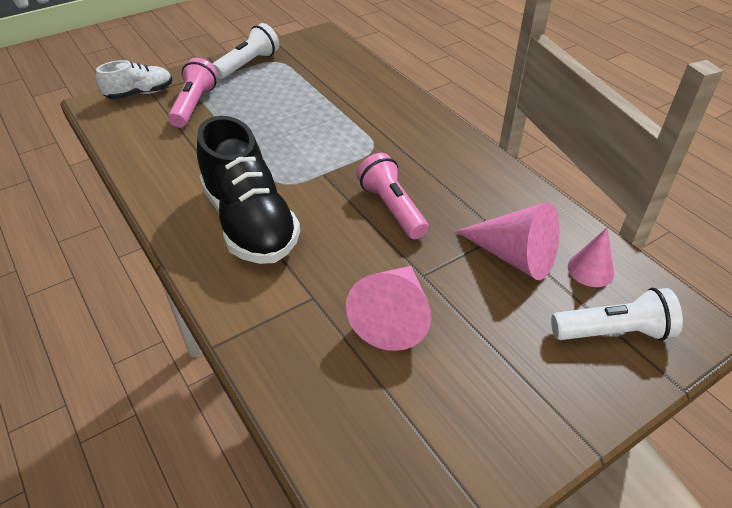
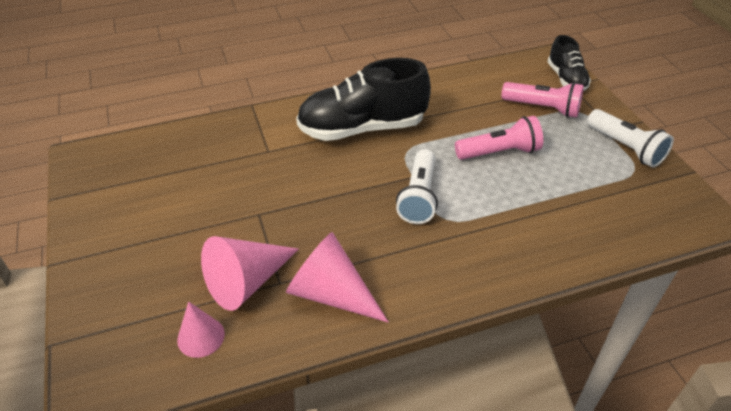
camera: 105 degrees right, 0 degrees up
white shoe [96,60,172,100] -> black shoe [547,35,591,91]
pink cone [346,266,431,351] -> pink cone moved to [286,232,388,322]
pink flashlight [357,153,429,239] -> pink flashlight moved to [455,116,543,160]
white flashlight [551,288,683,341] -> white flashlight moved to [396,149,438,224]

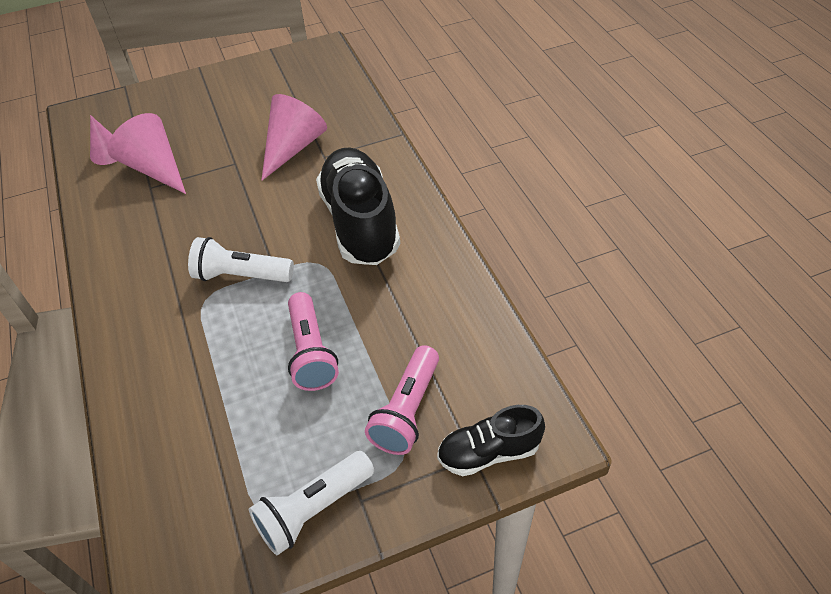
camera: 90 degrees right, 5 degrees up
pink cone [286,232,388,322] -> pink cone moved to [261,94,327,181]

